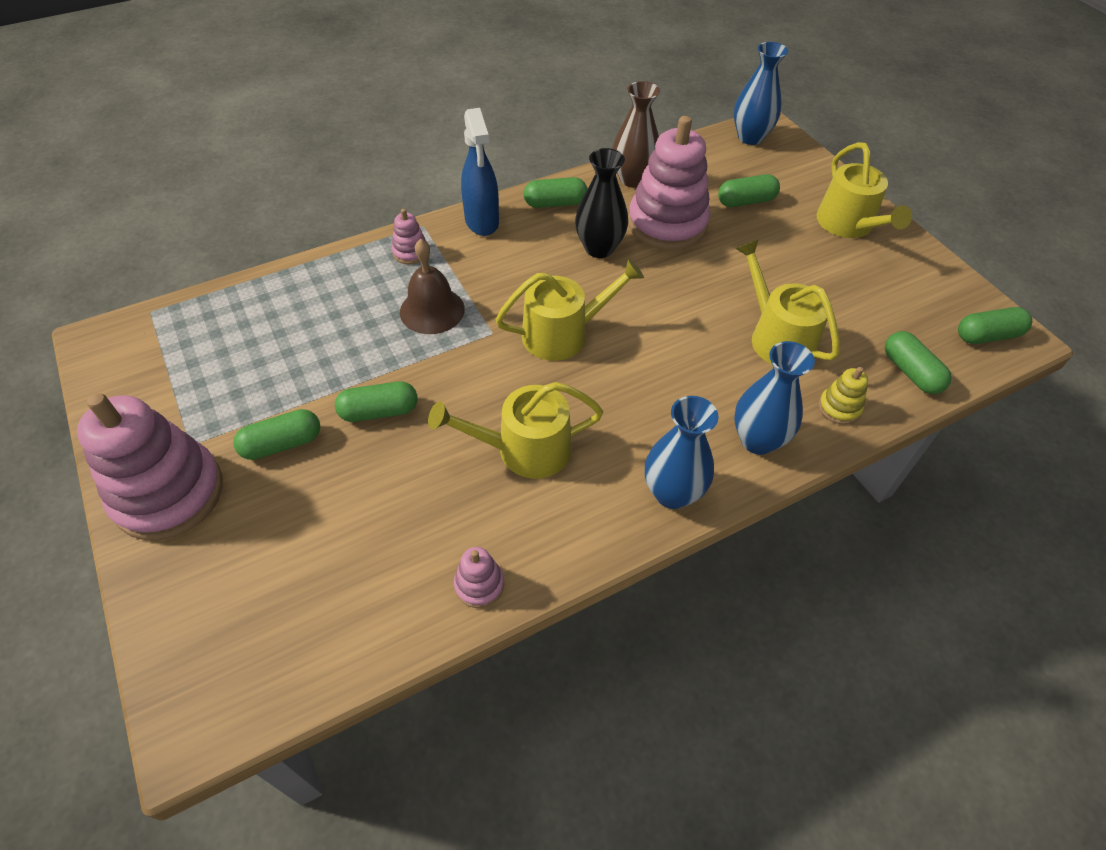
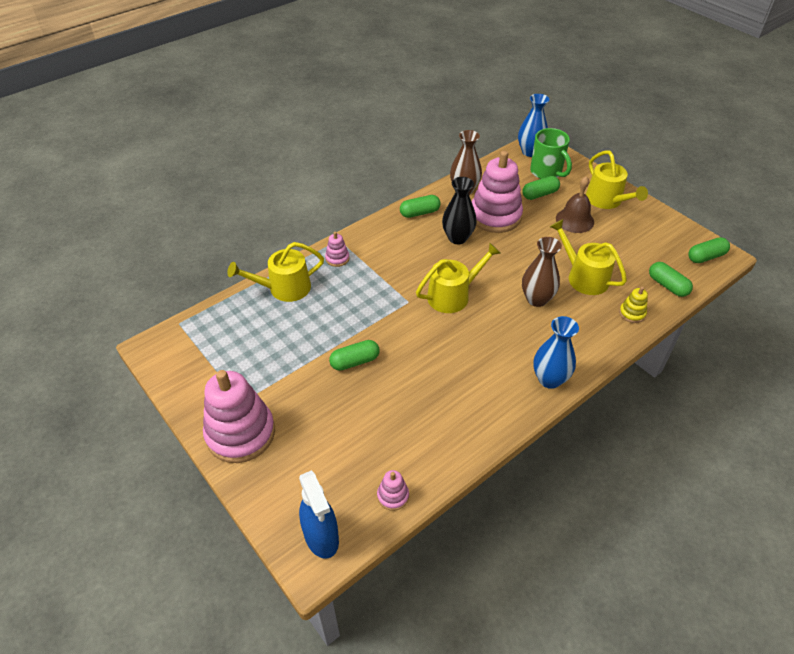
camera: 10 degrees left, 5 degrees down
green capsule [233,409,320,460] -> none
brown bell [400,239,465,334] -> brown bell moved to [556,176,594,233]
yellow watering can [428,382,603,479] -> yellow watering can moved to [227,242,324,302]
pink stacking toy [454,547,504,608] -> pink stacking toy moved to [377,470,409,511]
blue spray bottle [461,108,499,236] -> blue spray bottle moved to [299,470,339,559]
blue vase [734,341,815,455] -> none
none -> brown vase [522,237,562,307]
none -> green mug [530,128,572,179]

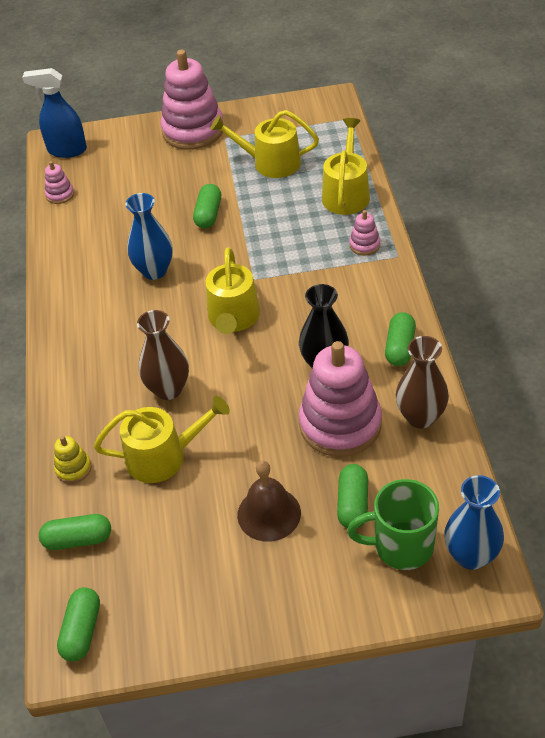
camera: 125 degrees right, 0 degrees up
blue vase [533,316,579,389] -> blue vase moved to [125,193,173,280]
yellow watering can [586,150,648,209] -> yellow watering can moved to [210,110,319,178]

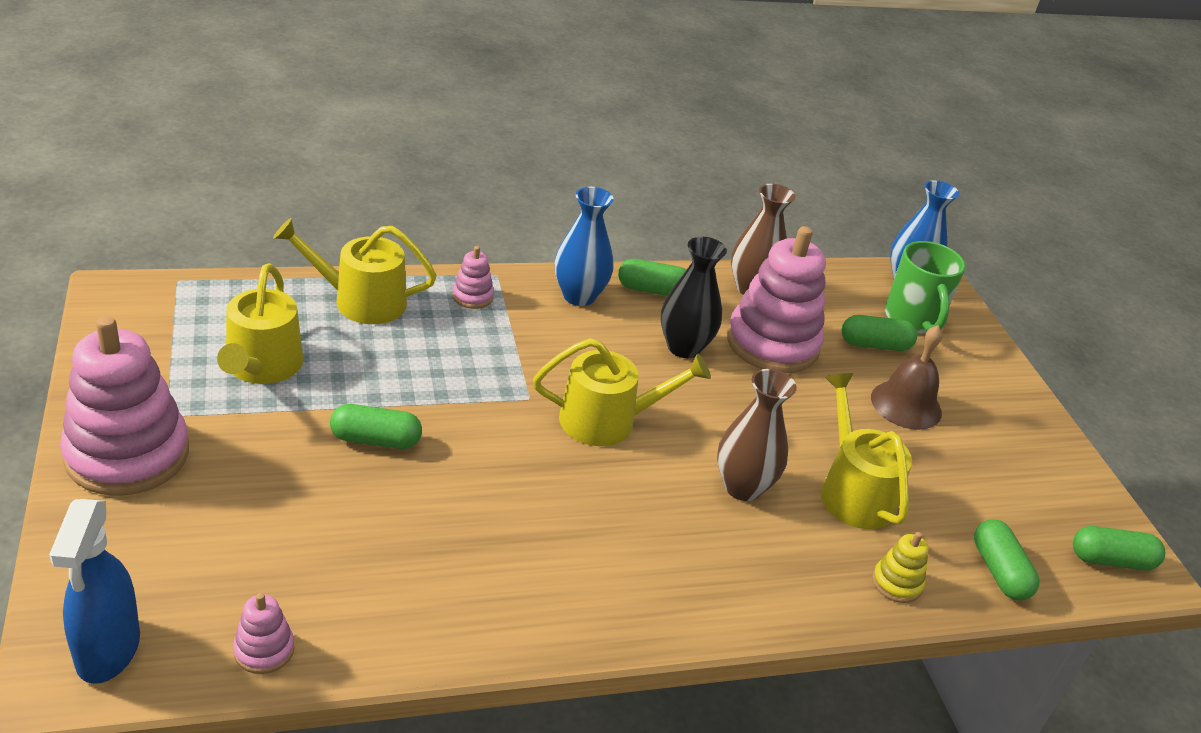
camera: 105 degrees left, 10 degrees down
blue vase [125,193,173,280] -> blue vase moved to [555,187,614,306]

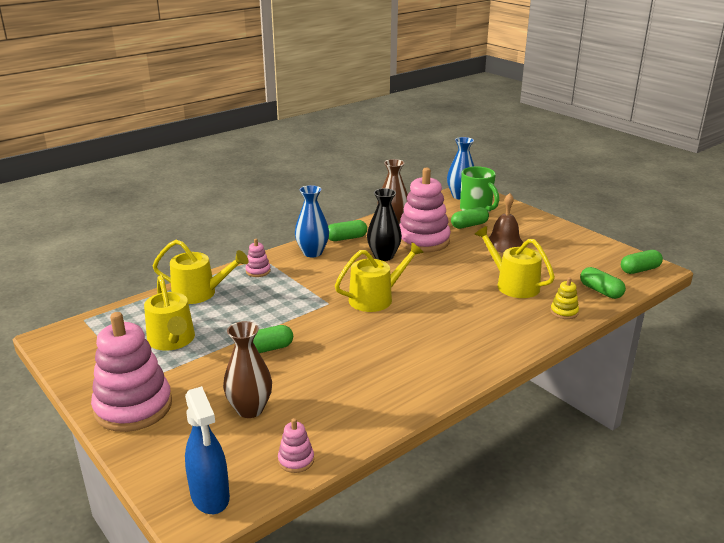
camera: 20 degrees left, 10 degrees down
yellow watering can [273,218,437,324] -> yellow watering can turned 150 degrees counterclockwise [153,240,248,304]
brown vase [717,369,797,501] -> brown vase moved to [223,321,272,418]

